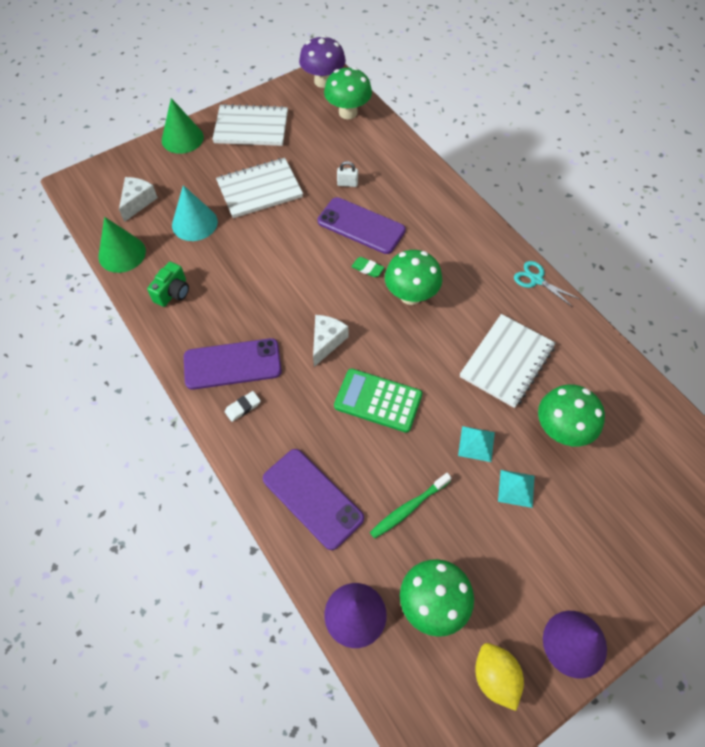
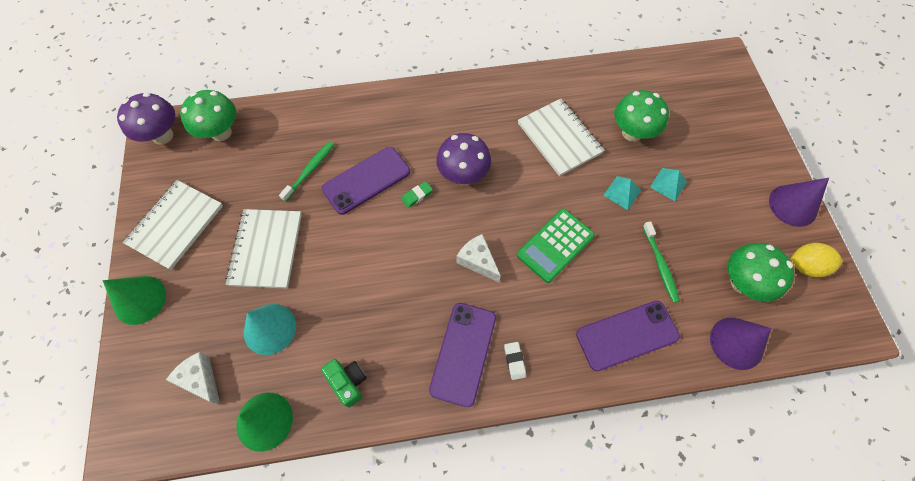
camera: 65 degrees left, 5 degrees up
white padlock [337,161,358,187] -> green toothbrush [279,142,334,202]
green mushroom [385,250,442,305] -> purple mushroom [436,133,491,185]
turquoise scissors [514,261,579,307] -> none

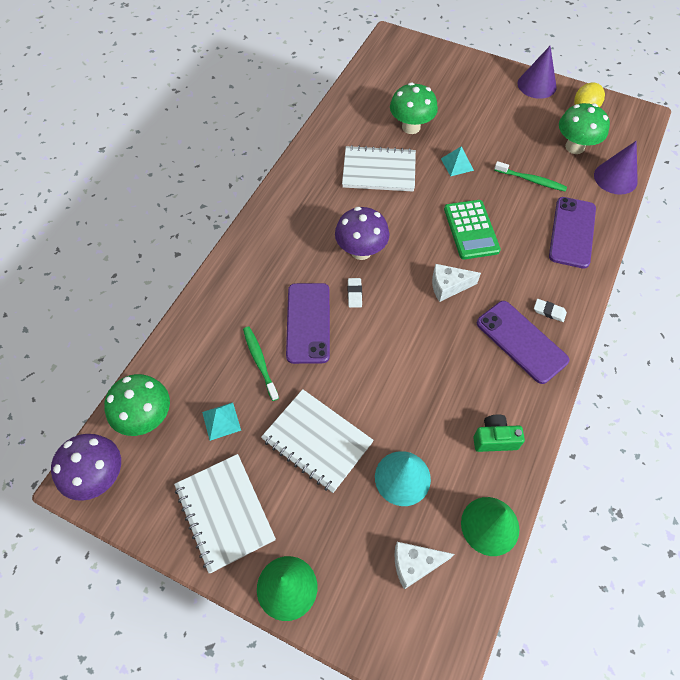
camera: 55 degrees left, 5 degrees down
green eraser [401,181,433,208] -> white eraser [348,278,362,308]
turquoise pyramid [650,168,687,201] -> turquoise pyramid moved to [202,403,241,441]

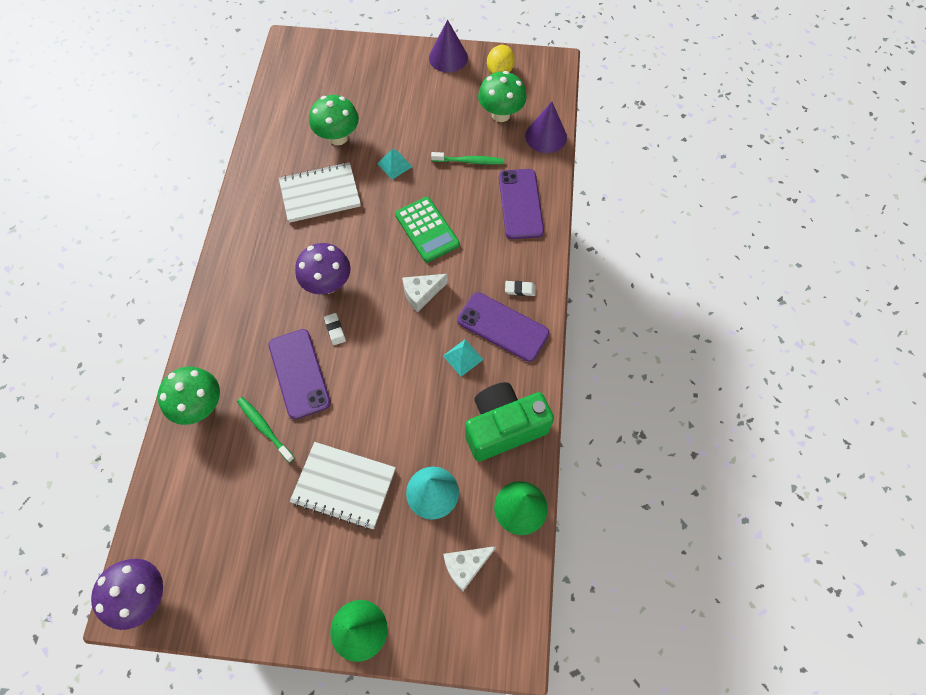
camera: 20 degrees left, 5 degrees up
green mushroom [104,374,170,436] -> green mushroom moved to [157,367,220,425]
white notebook [174,454,276,573] -> none
turquoise pyramid [202,403,241,441] -> turquoise pyramid moved to [443,339,484,377]
green camera [473,414,525,452] -> green camera [465,382,554,461], size x1.96

